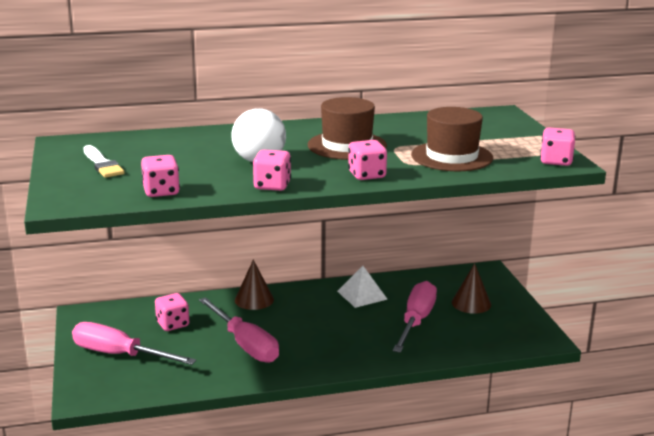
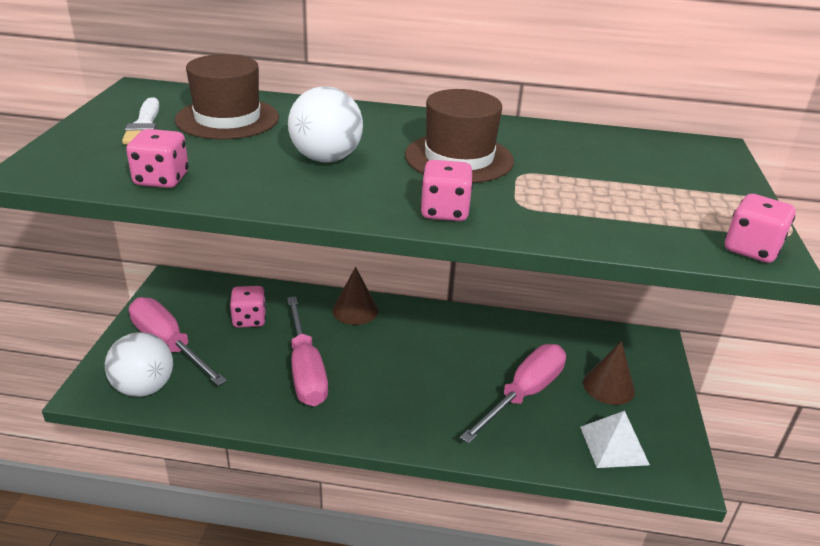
camera: 20 degrees right, 10 degrees up
pink dice [253,150,291,191] -> none
white pyramid [337,266,388,308] -> white pyramid moved to [580,411,650,468]
brown hat [411,107,493,171] -> brown hat moved to [175,54,279,139]
none -> white ball [105,332,173,397]

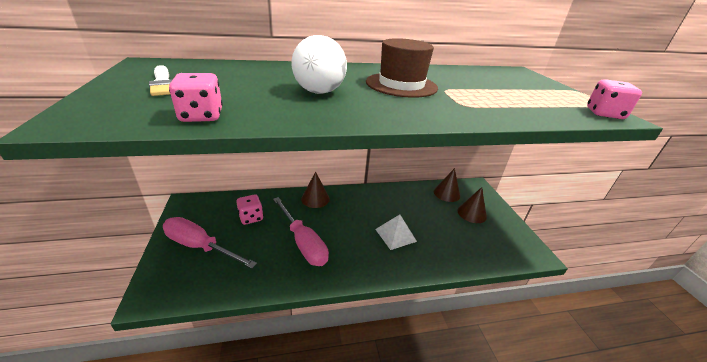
camera: 20 degrees left, 0 degrees up
white ball [105,332,173,397] -> none
brown hat [175,54,279,139] -> none
pink dice [420,160,473,221] -> none
pink screwdriver [460,344,566,444] -> none
white pyramid [580,411,650,468] -> white pyramid moved to [375,215,417,250]
none -> brown cone [434,168,460,202]

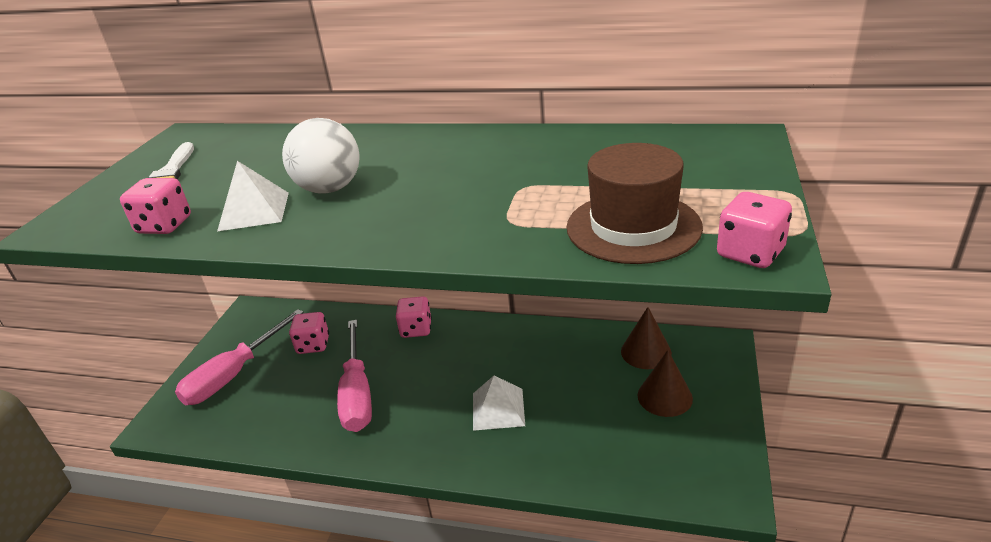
camera: 30 degrees right, 0 degrees up
pink screwdriver [163,217,257,269] -> pink screwdriver turned 105 degrees counterclockwise [175,309,304,405]
brown cone [301,172,330,208] -> pink dice [396,296,432,338]
brown hat [366,38,438,98] -> brown hat moved to [566,143,703,264]
none -> white pyramid [217,161,289,231]

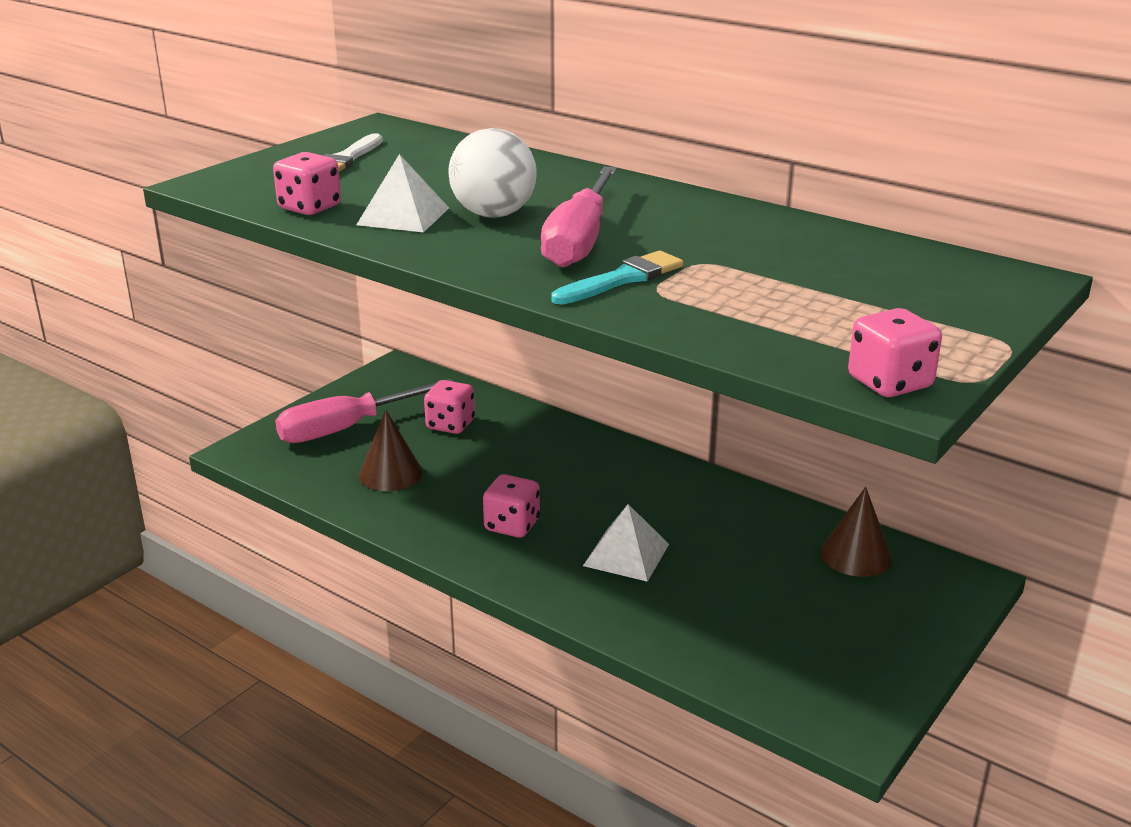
camera: 20 degrees right, 5 degrees down
pink screwdriver [337,320,372,432] -> pink screwdriver moved to [541,167,617,268]
pink dice [396,296,432,338] -> pink dice moved to [483,474,540,538]
brown hat [566,143,703,264] -> none
brown cone [638,350,693,417] -> brown cone moved to [359,410,423,491]
none -> turquoise brush [551,251,684,305]

